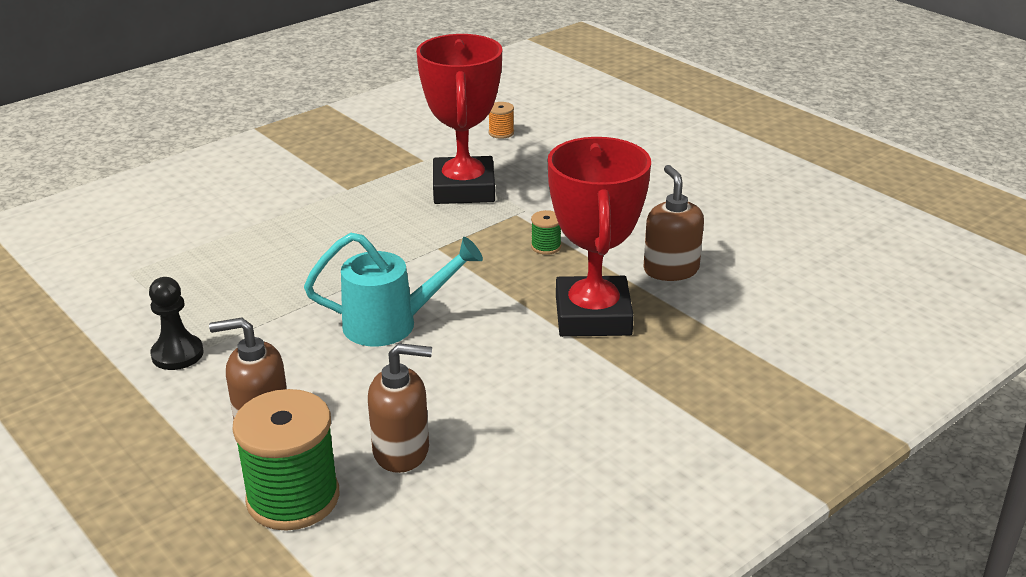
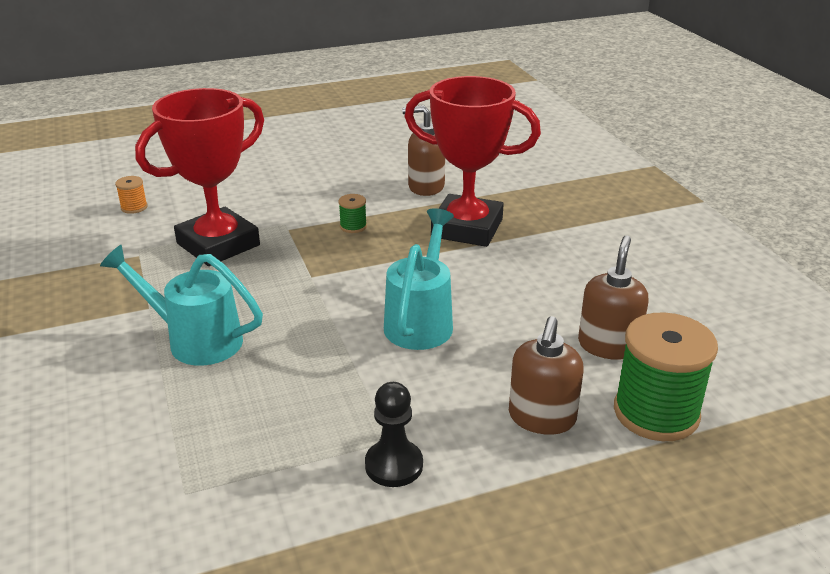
camera: 70 degrees left, 0 degrees up
red trophy [416,34,502,204] -> red trophy turned 60 degrees counterclockwise [135,88,264,266]
none -> turquoise watering can [100,245,263,366]

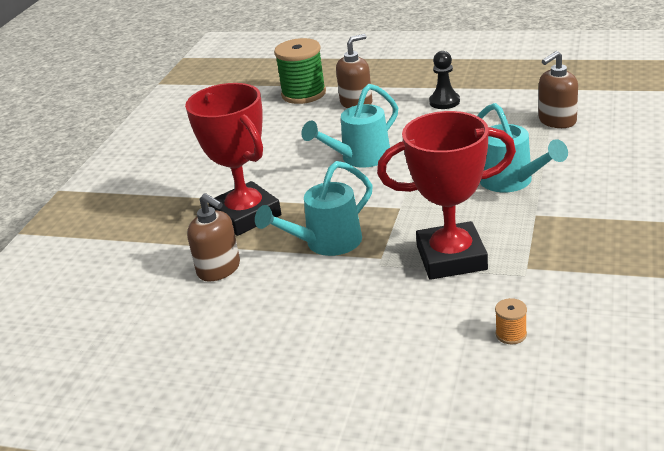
camera: 140 degrees left, 0 degrees up
green spool [339,194,367,233] -> turquoise watering can [255,161,373,256]
brown soap dispenser [578,236,649,360] -> brown soap dispenser moved to [539,51,578,128]

